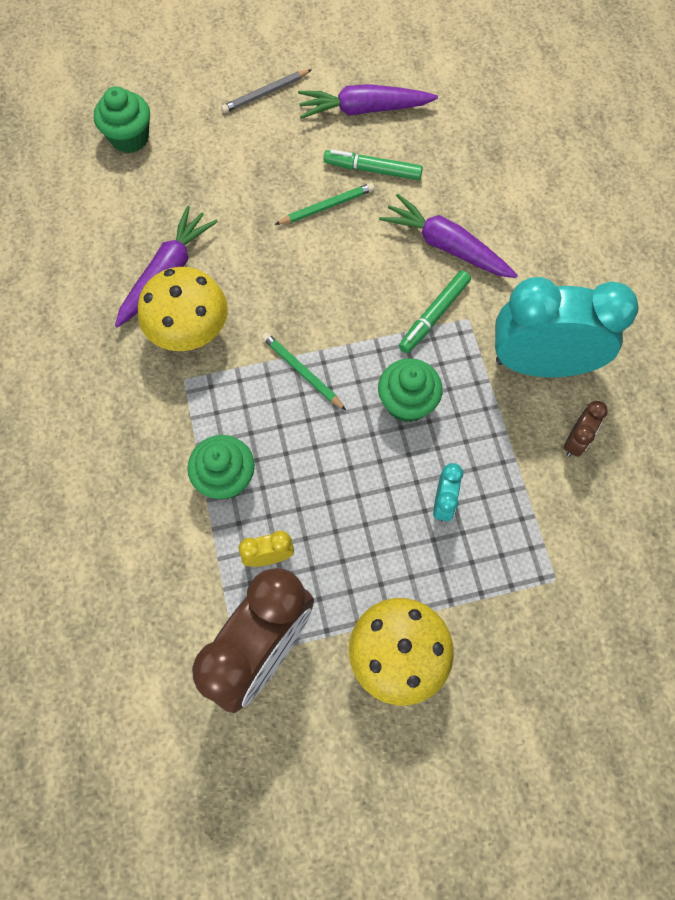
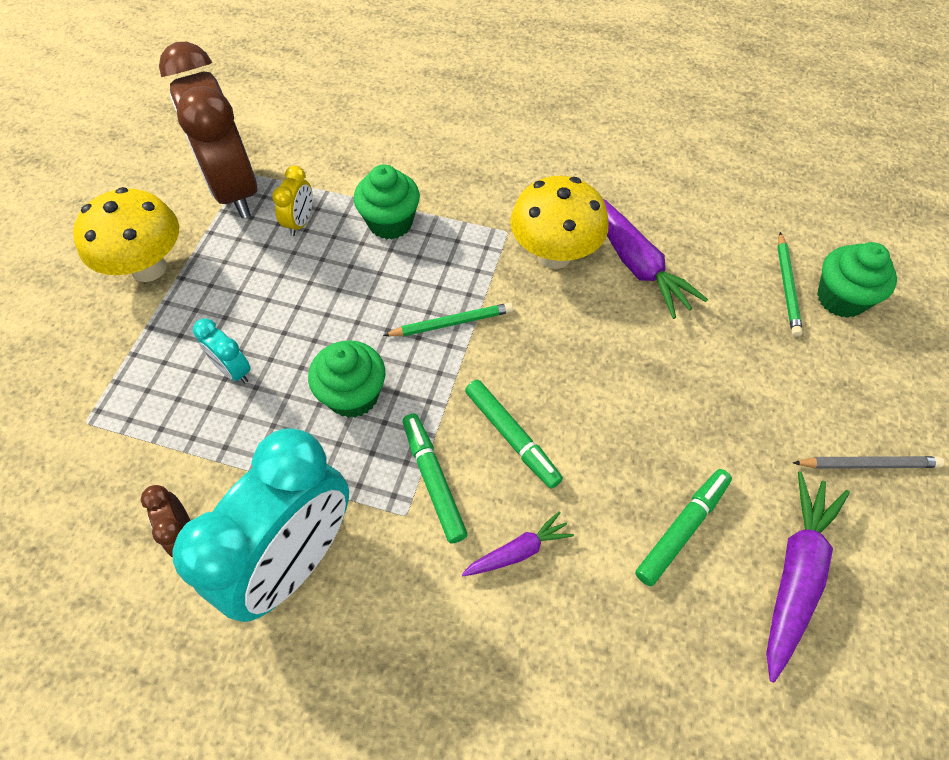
camera: 120 degrees right, 10 degrees down
grey pencil [221,69,312,113] -> grey pencil turned 90 degrees clockwise [793,456,944,469]
green pencil [275,183,374,225] -> green pencil moved to [777,232,803,337]
purple carrot [379,194,518,278] -> purple carrot [462,511,574,576], size x0.55
none -> green marker [465,380,563,489]

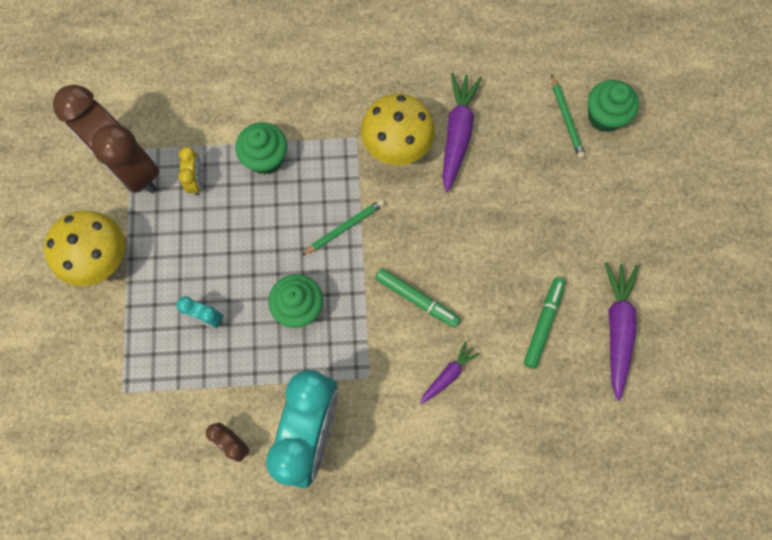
camera: 20 degrees left, 15 degrees up
green marker [403,413,468,543] -> none
purple carrot [603,199,708,319] -> purple carrot turned 120 degrees counterclockwise [442,73,482,192]
grey pencil [793,456,944,469] -> none

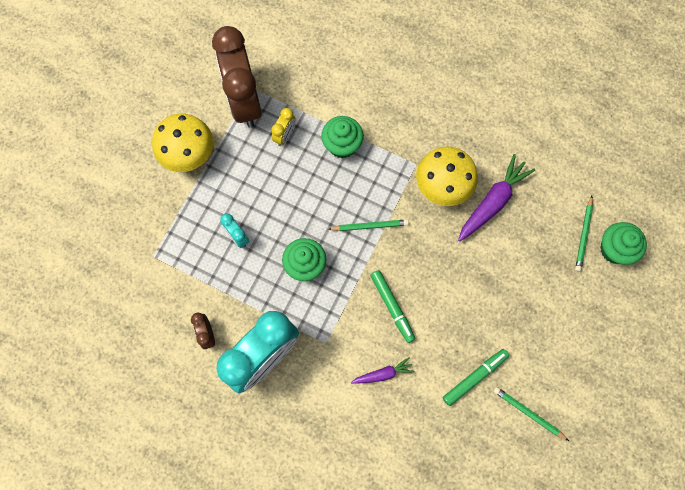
camera: 30 degrees right, 0 degrees up
purple carrot [605,262,638,401] -> green pencil [493,387,569,441]

